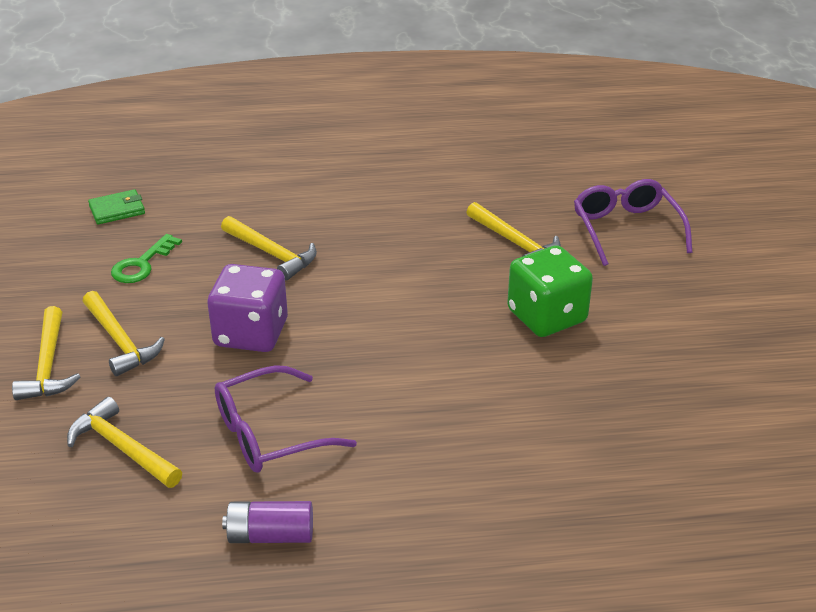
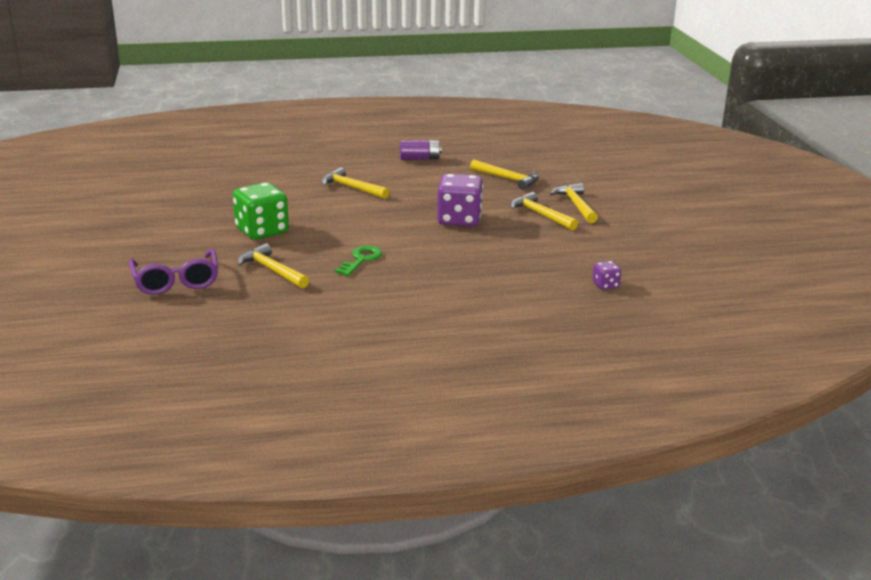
camera: 175 degrees right, 10 degrees down
green wallet [88,189,145,224] -> purple dice [593,261,621,290]
green key [111,234,182,283] -> green key moved to [335,246,382,276]
purple glasses [215,365,357,472] -> none
yellow hammer [221,216,317,281] -> yellow hammer moved to [321,167,389,199]

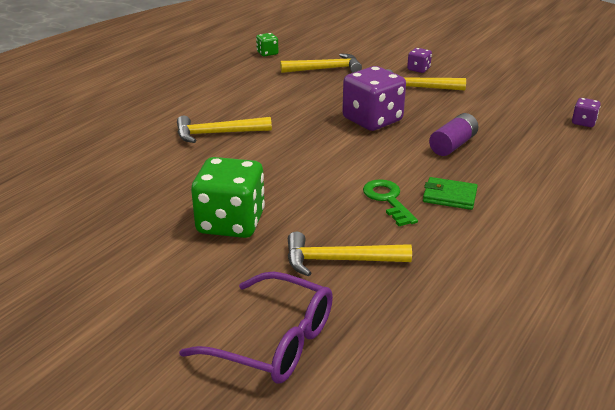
camera: 45 degrees left, 5 degrees up
purple battery [400,140,442,160] -> purple battery moved to [429,113,478,156]
yellow hammer [550,183,598,223] -> purple dice [407,48,432,73]
none -> green dice [256,33,278,56]
none -> green wallet [423,177,478,210]

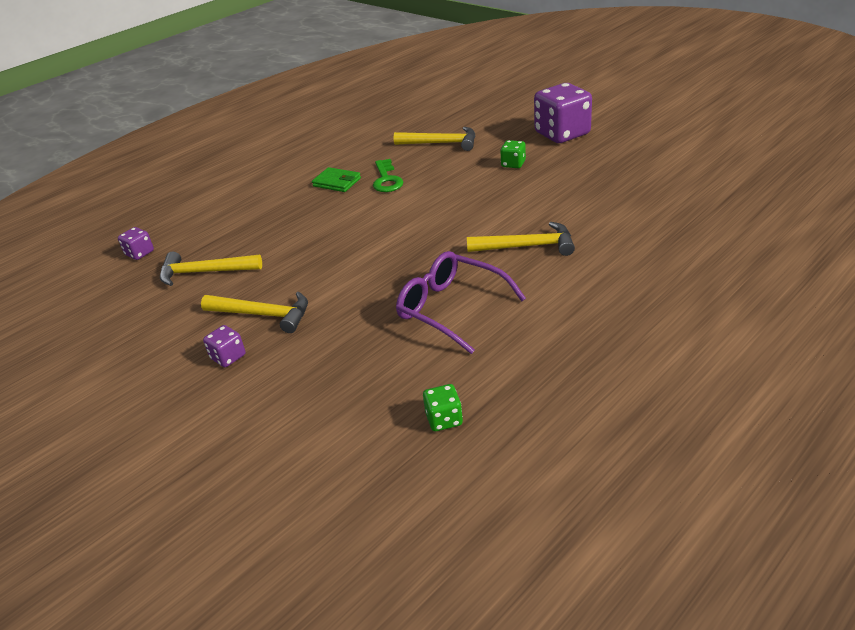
camera: 165 degrees left, 5 degrees up
purple glasses [179,272,333,384] -> purple glasses moved to [396,251,526,354]
green dice [191,157,265,238] -> green dice [500,140,526,168], size x0.46
yellow hammer [280,53,362,73] -> yellow hammer moved to [160,252,262,286]
purple dice [342,66,406,131] -> purple dice moved to [534,83,592,143]
purple battery [429,113,478,156] -> none

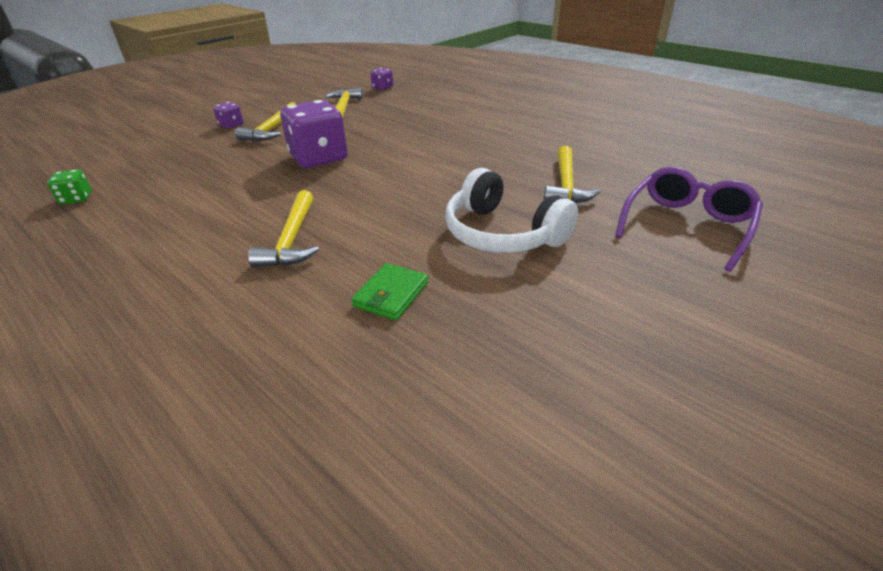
camera: 85 degrees right, 0 degrees up
green wallet [312,167,361,192] -> green wallet moved to [351,263,428,320]
green key [373,159,403,192] -> none
purple glasses [396,251,526,354] -> purple glasses moved to [615,167,763,272]
green dice [500,140,526,168] -> white headphones [445,168,578,253]
purple dice [534,83,592,143] -> purple dice moved to [280,100,348,168]

